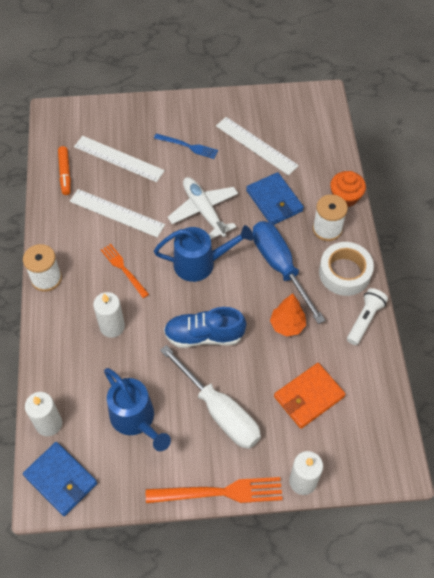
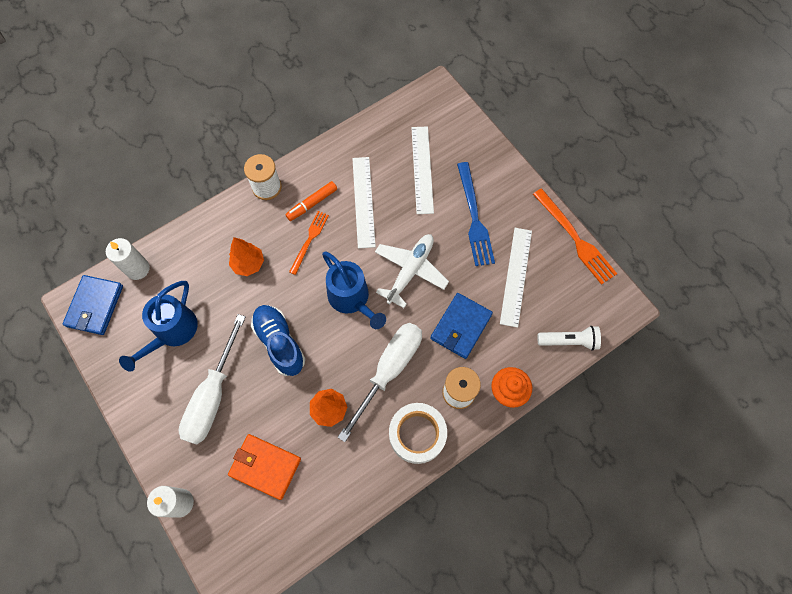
camera: 60 degrees right, 10 degrees up
orange marker [58,146,71,195] -> orange marker moved to [285,181,337,221]
white candle [93,292,125,338] -> orange tree [229,237,264,276]
orange fork [146,477,283,503] -> orange fork moved to [533,188,617,285]
blue fork [154,133,218,159] -> blue fork [457,162,495,266], size x1.60
blue screwdriver [253,221,325,324] -> white screwdriver [338,323,422,442]
white flashlight [347,288,388,345] -> white flashlight moved to [537,326,601,351]

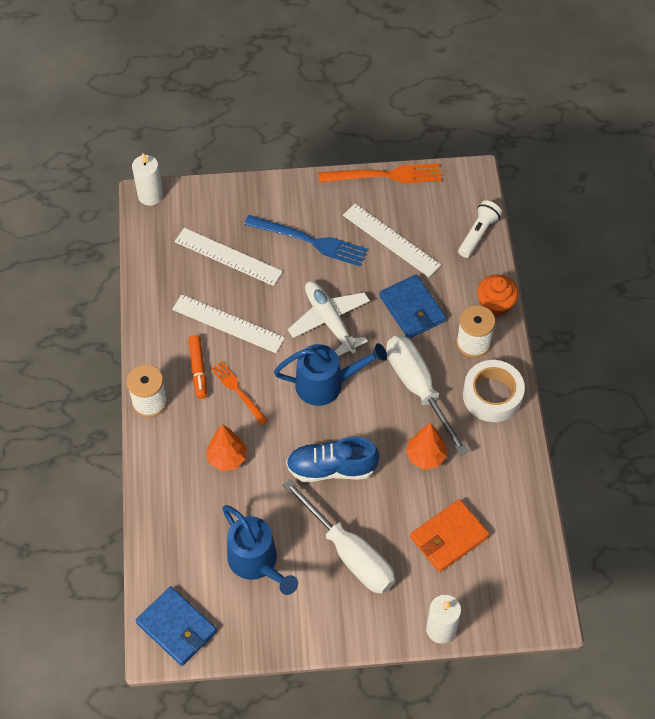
camera: 60 degrees left, 10 degrees down
white candle [106,238,150,280] -> white candle moved to [132,153,163,206]

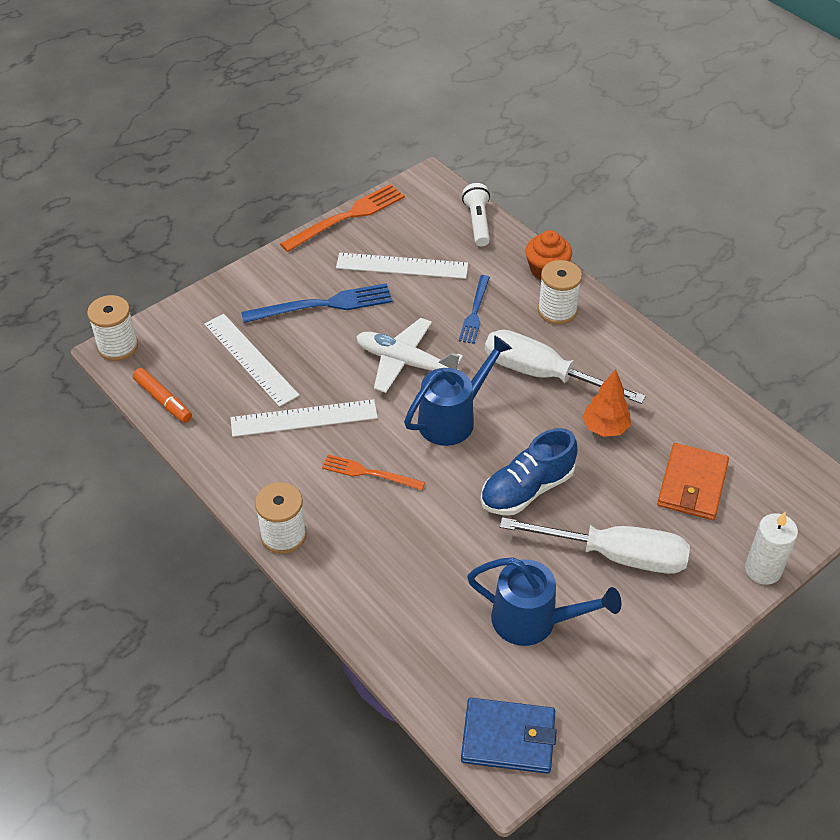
camera: 35 degrees left, 10 degrees down
white candle [132,153,163,206] -> white spool [87,295,138,361]
white ruler [175,228,283,286] -> white ruler turned 60 degrees clockwise [204,314,300,407]
orange marker [188,335,207,399] -> orange marker moved to [133,368,192,423]
orange tree [206,424,247,471] -> none
blue wallet [379,275,446,339] -> blue fork [459,275,490,344]
white tape [463,360,525,422] -> none

